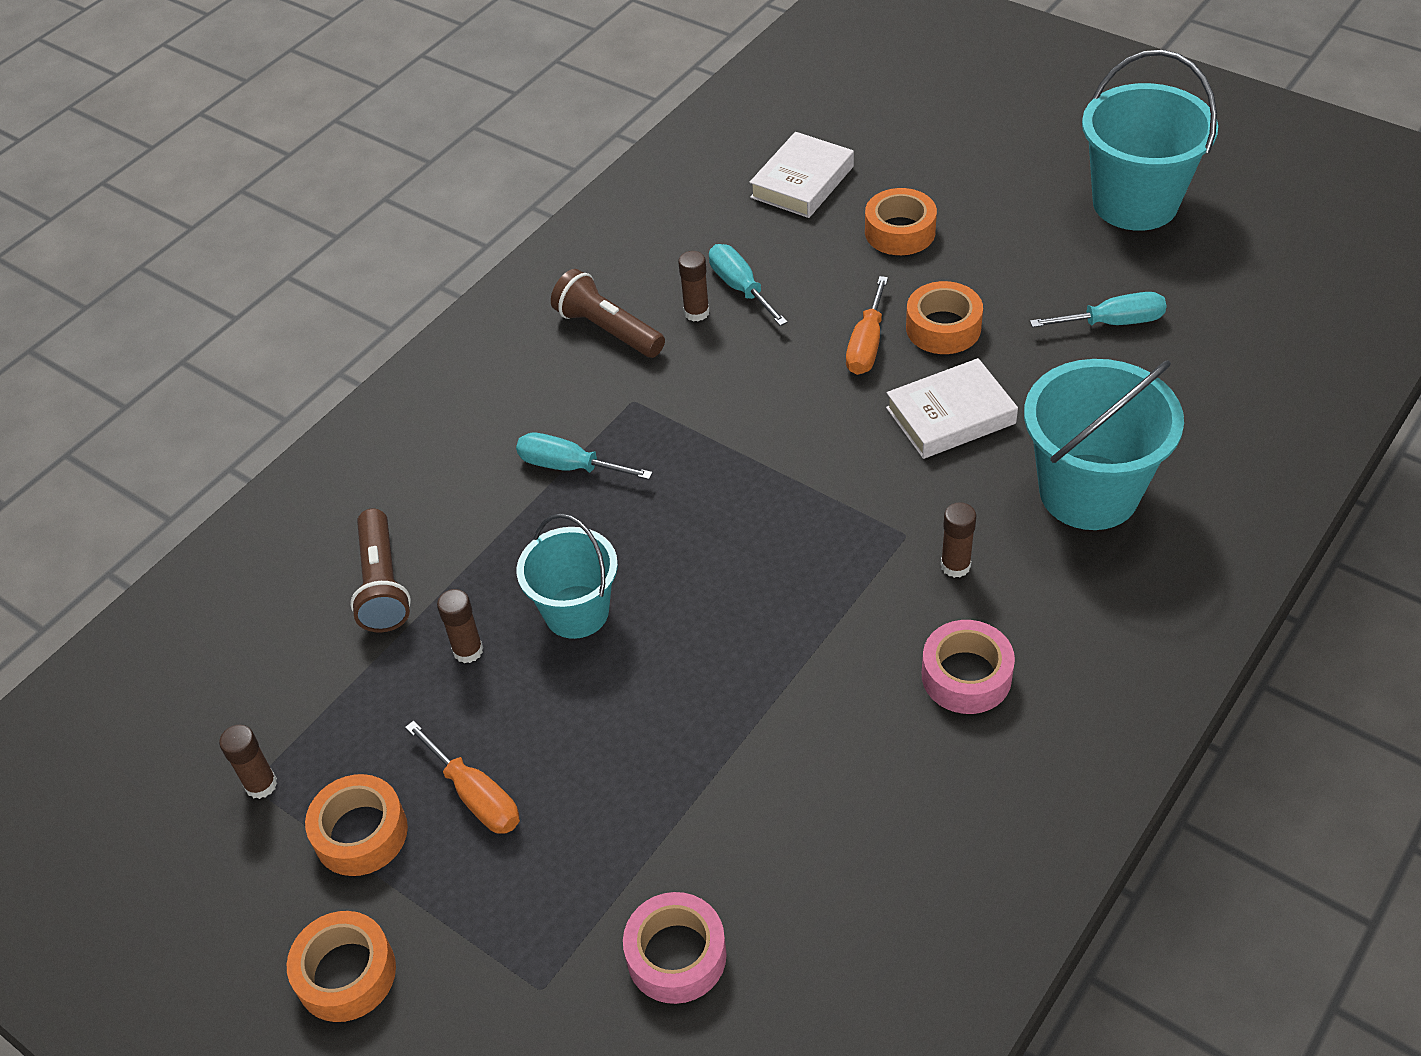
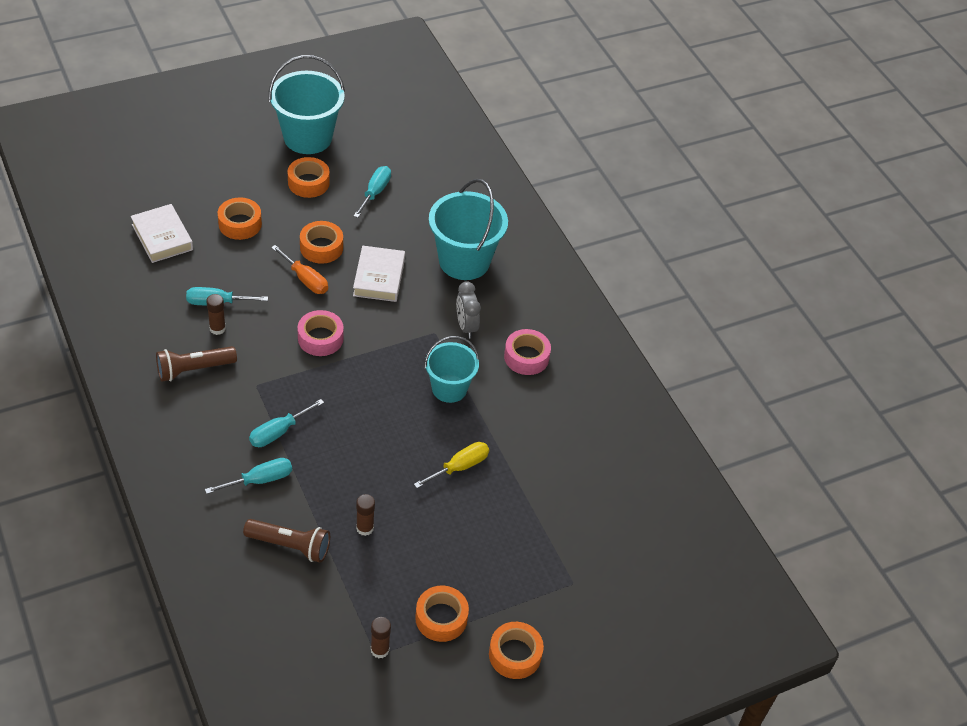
camera: 70 degrees left, 0 degrees up
orange screwdriver [405,721,520,834] -> none
turquoise bucket [517,513,618,639] -> turquoise bucket moved to [424,336,479,403]
pink tape [623,892,727,1004] -> pink tape moved to [297,310,344,356]
brown glue stick [941,502,976,578] -> grey clock [456,281,481,339]
none -> turquoise screwdriver [205,458,292,494]
none -> orange tape [288,157,330,198]
none -> yellow screwdriver [414,442,489,488]

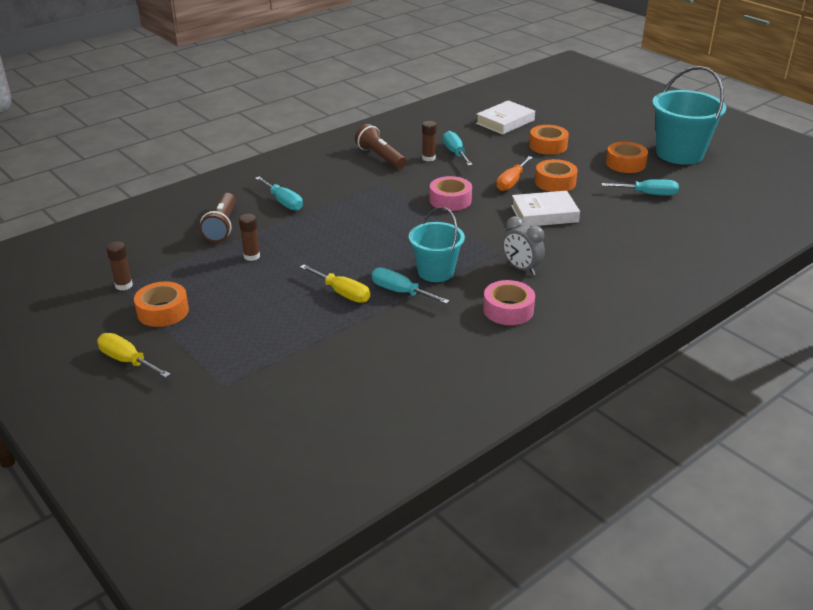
camera: 80 degrees right, 15 degrees down
turquoise screwdriver [249,399,324,447] -> turquoise screwdriver moved to [372,268,450,304]
turquoise bucket [429,179,508,280] -> none
grey clock [456,281,481,339] -> grey clock turned 105 degrees counterclockwise [503,216,545,275]
orange tape [489,622,544,679] -> yellow screwdriver [97,333,171,378]

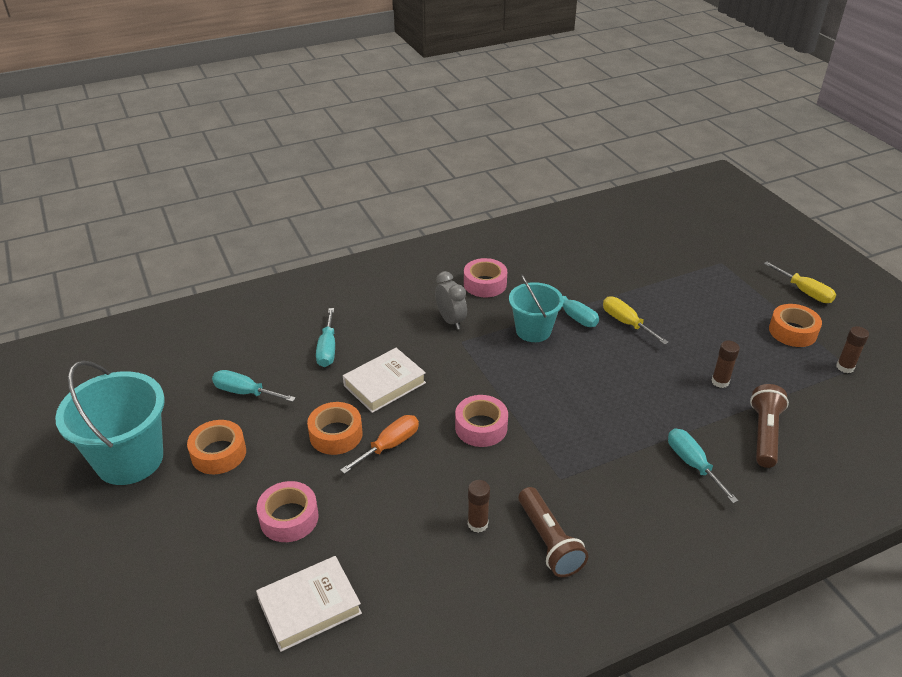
camera: 165 degrees left, 5 degrees up
turquoise screwdriver [443,131,473,166] -> turquoise screwdriver moved to [316,308,335,367]
white book [511,191,580,227] -> white book turned 45 degrees counterclockwise [343,348,426,413]
orange tape [529,125,569,155] -> pink tape [257,481,319,542]

